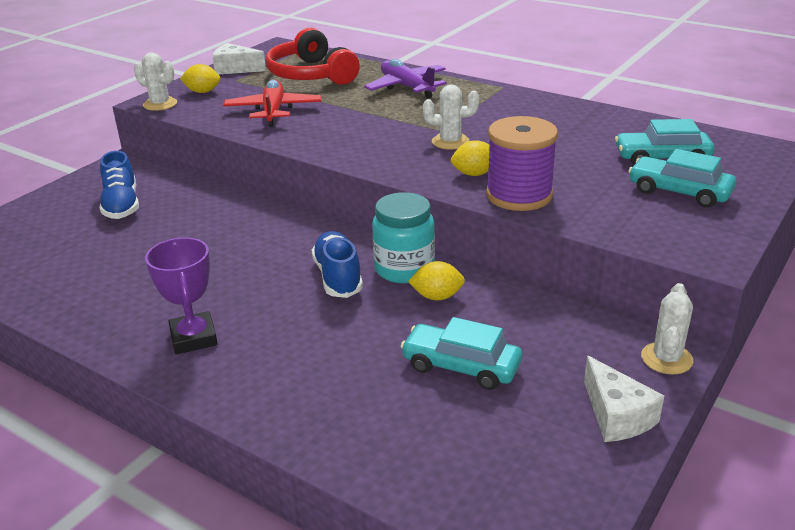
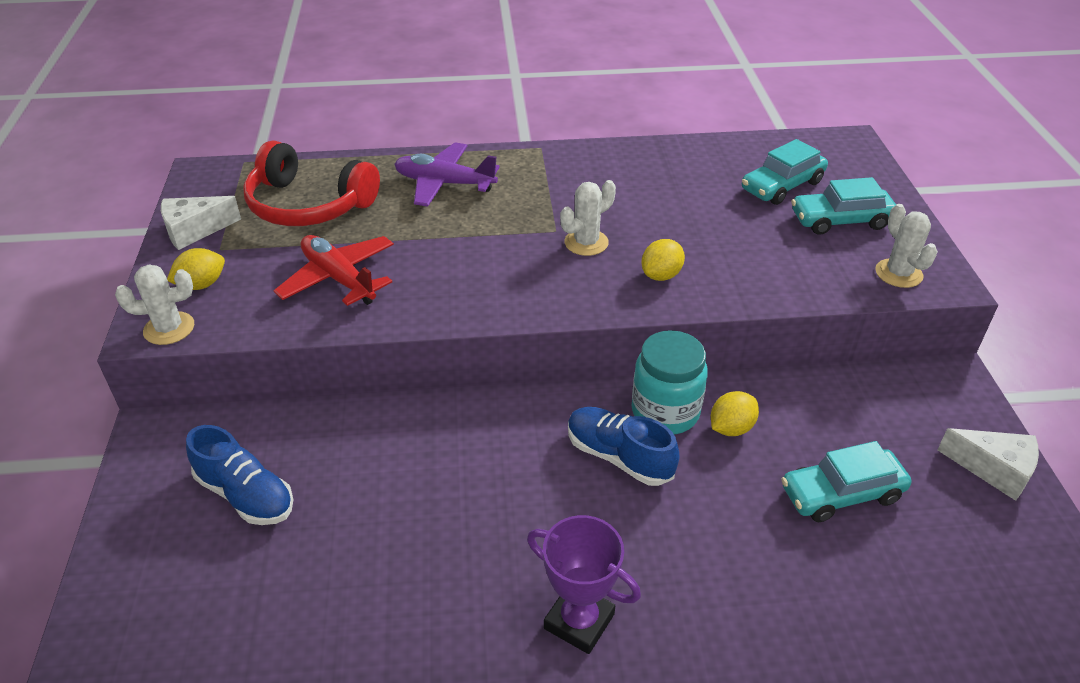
camera: 40 degrees left, 10 degrees up
purple spool [486,116,558,211] -> none
white cactus [641,283,693,375] -> white cactus moved to [875,204,938,288]

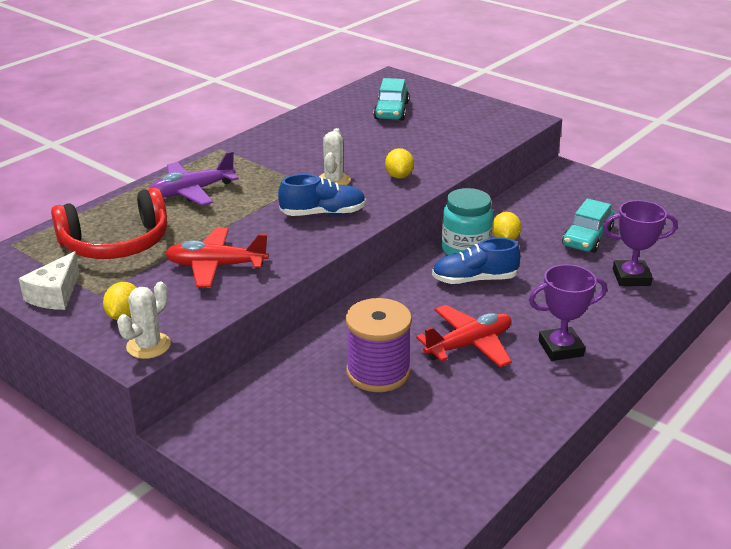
camera: 45 degrees left, 10 degrees down
blue shoe [186,425,294,525] -> blue shoe moved to [278,174,366,216]
turquoise car [791,177,896,235] -> none
white cactus [875,204,938,288] -> none
white cheese [937,428,1039,501] -> none
none -> purple spool [346,298,412,392]
none -> red plane [416,305,512,368]
none -> purple trophy [603,200,678,286]

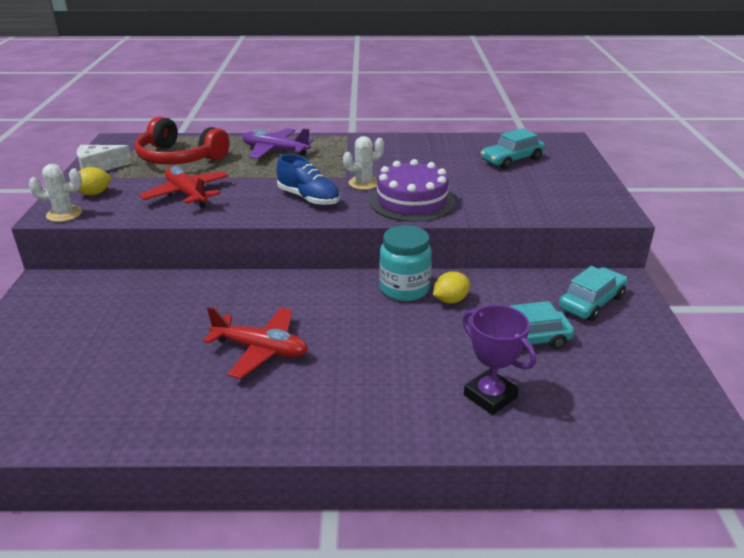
camera: 50 degrees right, 0 degrees up
purple spool [346,298,412,392] -> none
yellow lemon [385,148,414,179] -> purple cake [370,159,455,222]
blue shoe [432,238,520,284] -> none
purple trophy [529,264,607,361] -> none
none -> turquoise car [558,266,628,321]

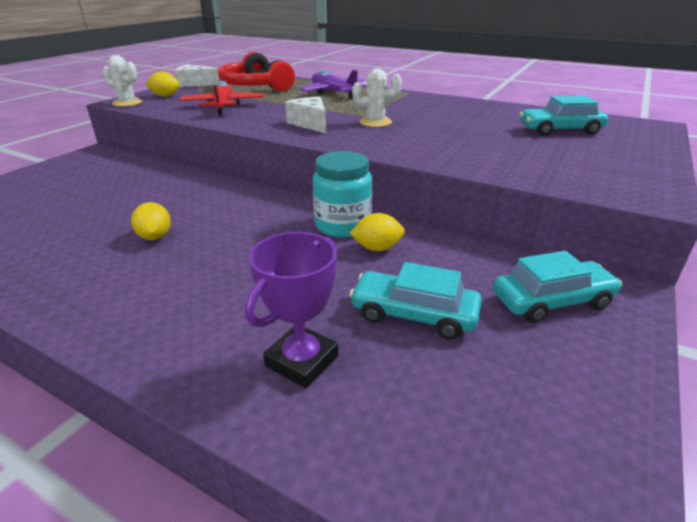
camera: 30 degrees right, 0 degrees up
red plane [203,307,308,379] -> yellow lemon [131,202,171,240]
blue shoe [277,154,340,206] -> white cheese [285,96,326,133]
purple cake [370,159,455,222] -> none
purple trophy [462,305,536,415] -> purple trophy turned 45 degrees clockwise [245,232,338,388]

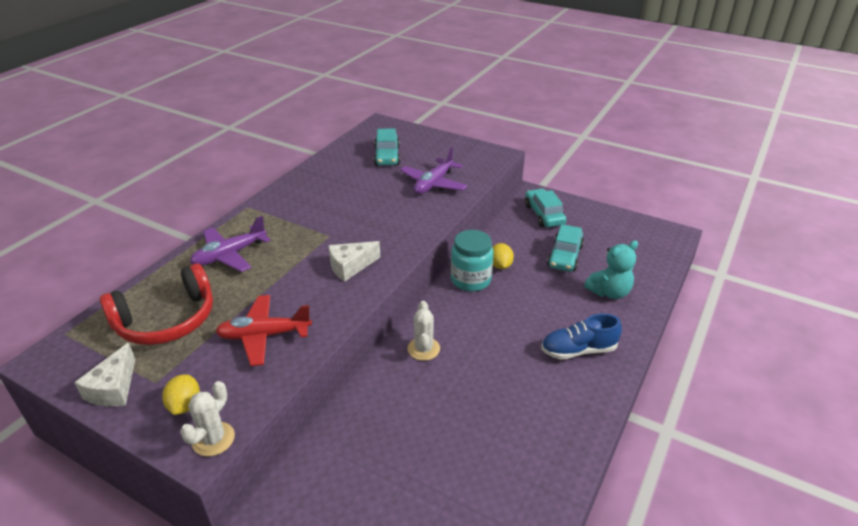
camera: 90 degrees left, 5 degrees up
yellow lemon [131,202,171,240] -> none
purple trophy [245,232,338,388] -> turquoise teddy bear [584,241,638,299]
white cactus [352,68,402,127] -> white cactus moved to [408,301,440,361]
none -> purple plane [400,147,468,194]
none -> blue shoe [541,313,622,360]

